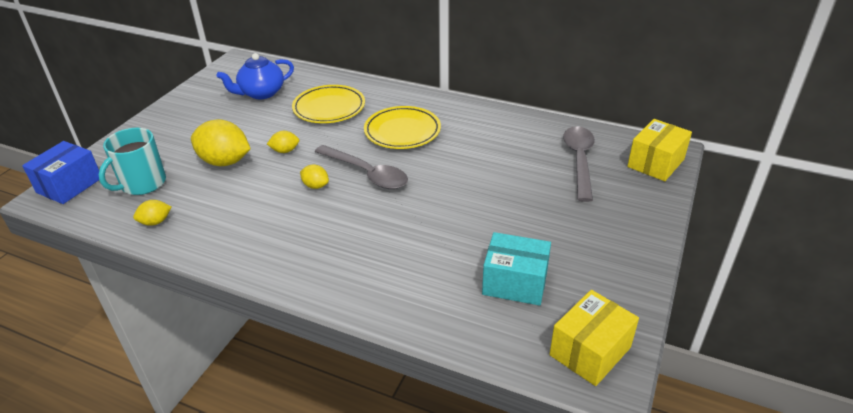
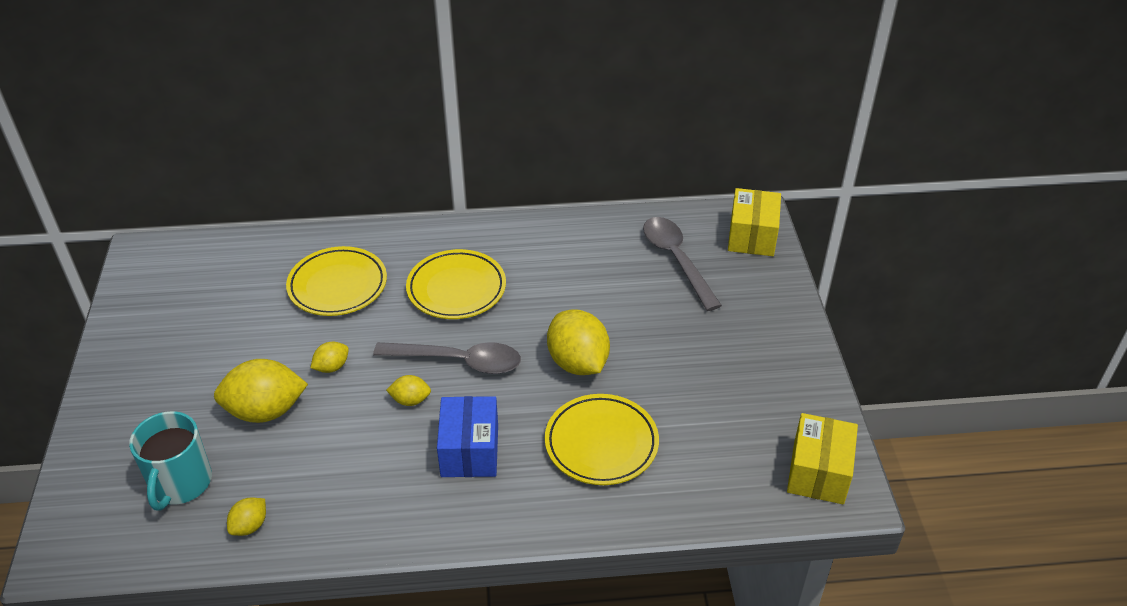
camera: 30 degrees left, 5 degrees up
blue box [22,141,99,204] -> blue box moved to [437,396,498,477]
blue teapot [217,53,294,99] -> none
turquoise box [482,232,551,306] -> none
none -> yellow plate [545,394,659,485]
none -> yellow lemon [547,310,610,375]

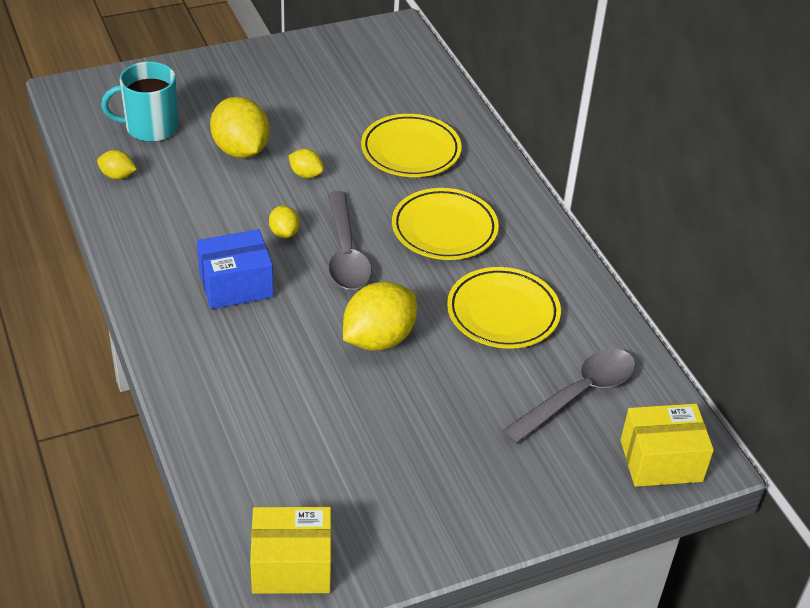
camera: 70 degrees right, 0 degrees up
yellow plate [545,394,659,485] -> yellow plate moved to [447,267,561,349]

